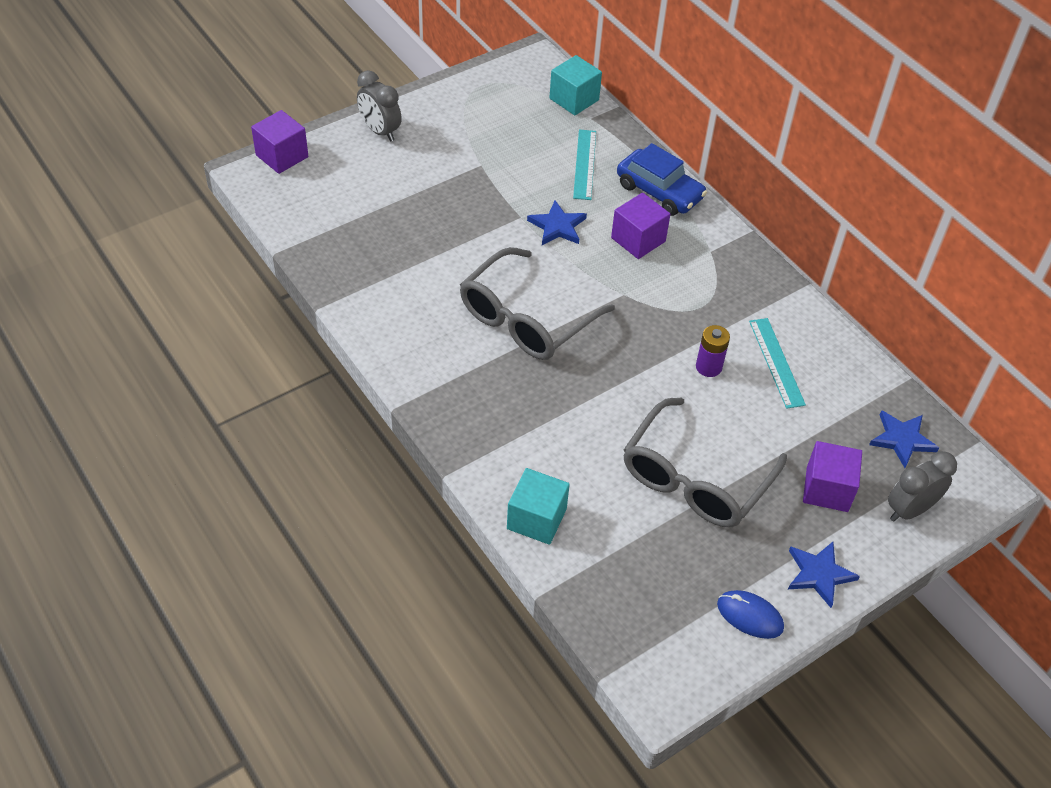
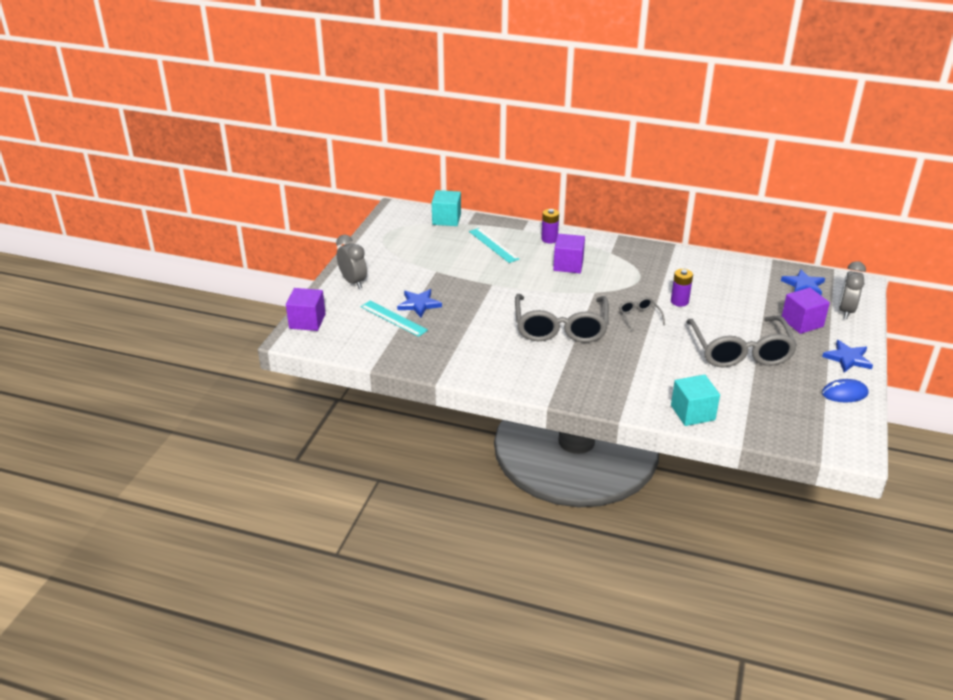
camera: 35 degrees left, 15 degrees down
grey clock [357,70,402,141] -> grey clock turned 135 degrees counterclockwise [336,235,367,289]
blue star [527,200,587,245] -> blue star moved to [397,289,442,317]
blue car [617,143,707,216] -> purple battery [541,209,559,243]
turquoise ruler [749,318,806,409] -> turquoise ruler moved to [360,301,428,337]
none -> grey glasses [619,297,665,331]

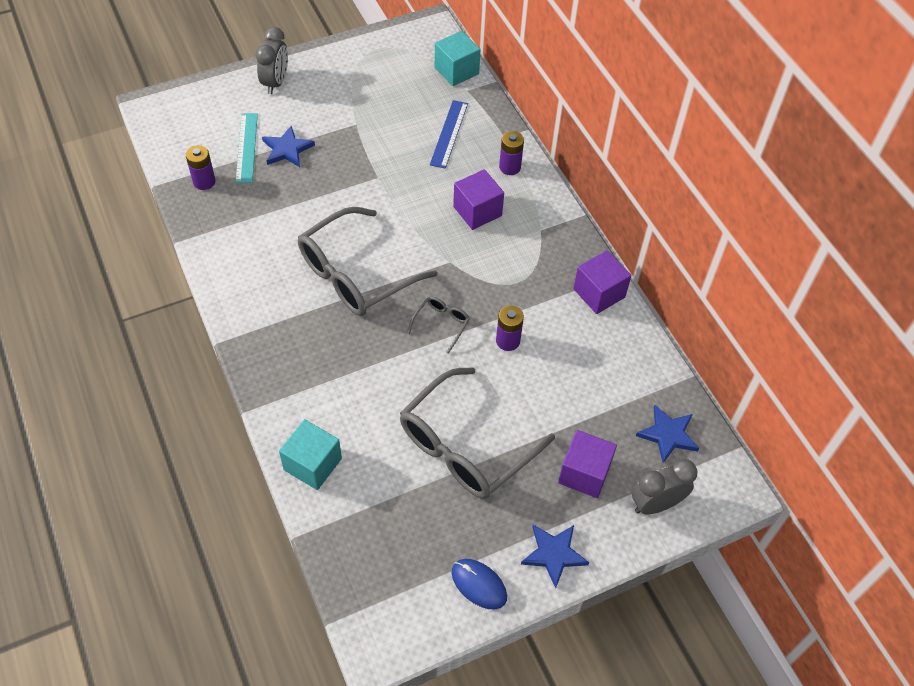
camera: 45 degrees right, 20 degrees up
purple cube [286,288,325,331] -> purple cube moved to [573,250,631,314]
turquoise ruler [469,228,519,263] -> blue ruler [430,100,468,168]
none -> purple battery [186,145,215,190]

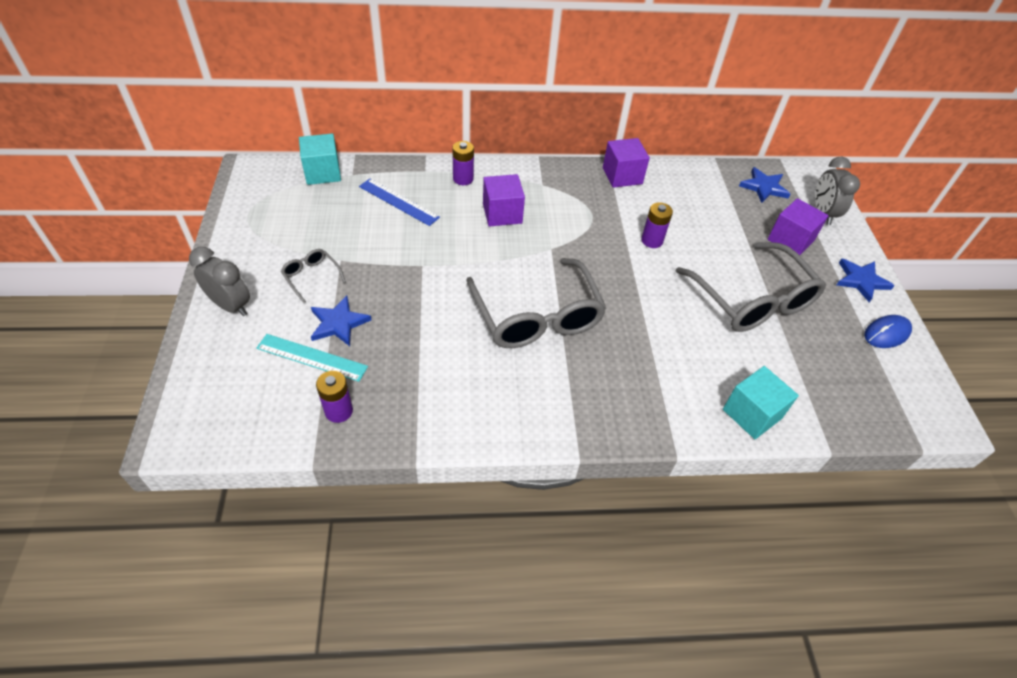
camera: 70 degrees left, 5 degrees down
grey glasses [407,297,470,354] -> grey glasses moved to [281,249,346,303]

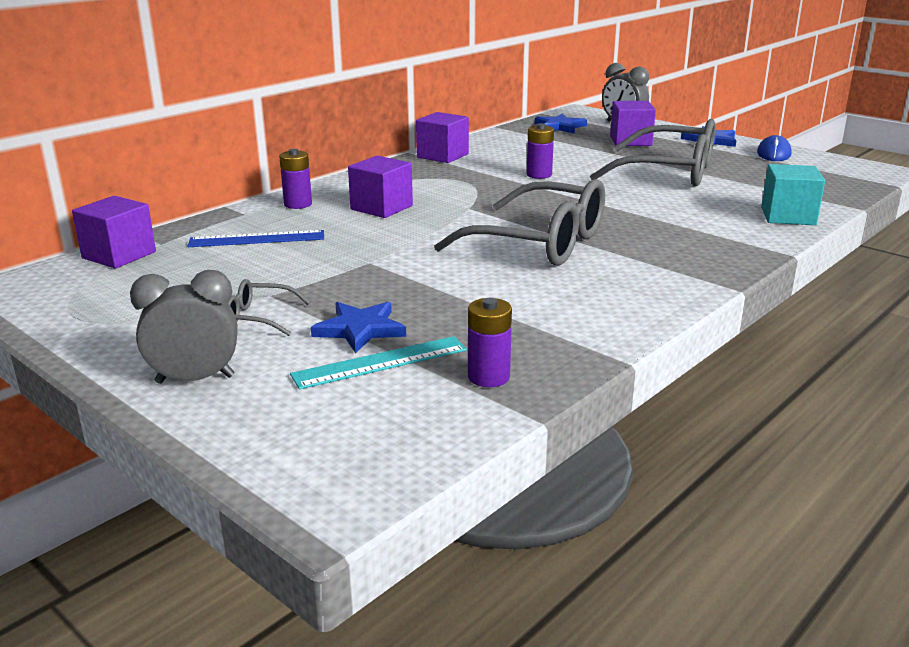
camera: 40 degrees left, 25 degrees down
turquoise cube [299,134,341,185] -> purple cube [72,196,156,268]

